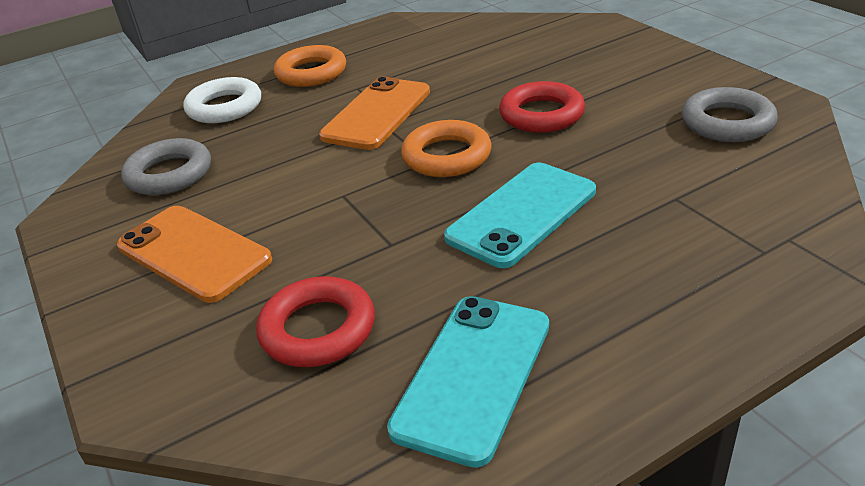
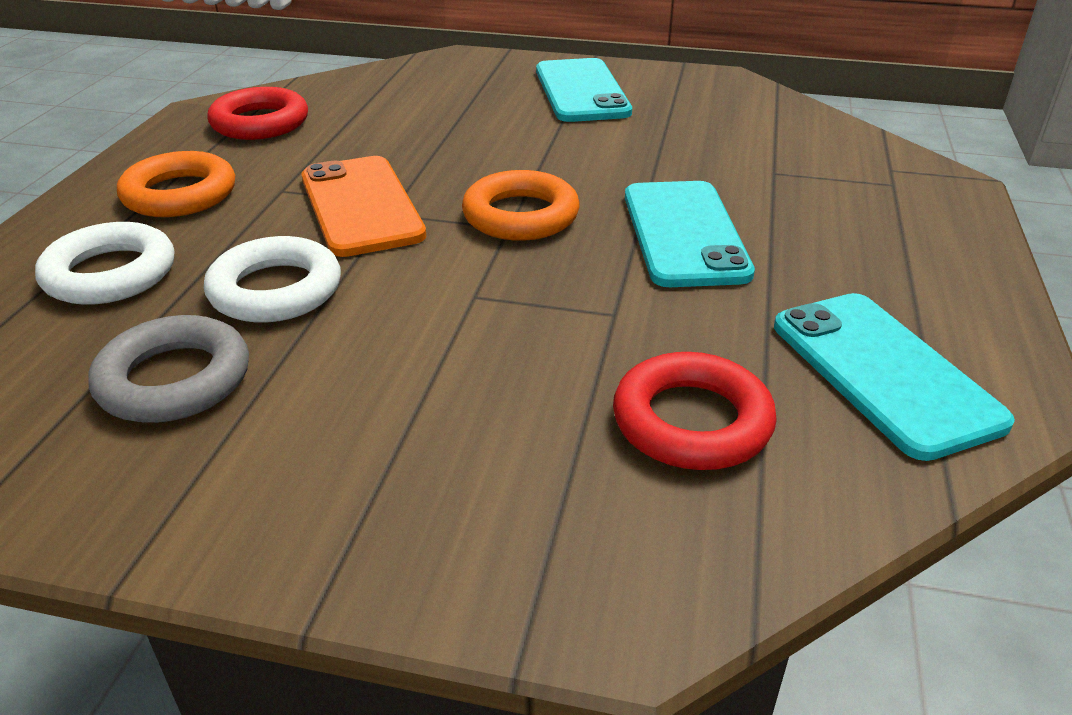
camera: 50 degrees left, 0 degrees up
orange phone [117,206,272,303] -> none
red ring [499,81,585,133] -> red ring moved to [207,87,308,140]
grey ring [682,87,778,142] -> none
none -> white ring [204,236,341,323]
none -> turquoise phone [536,58,632,122]

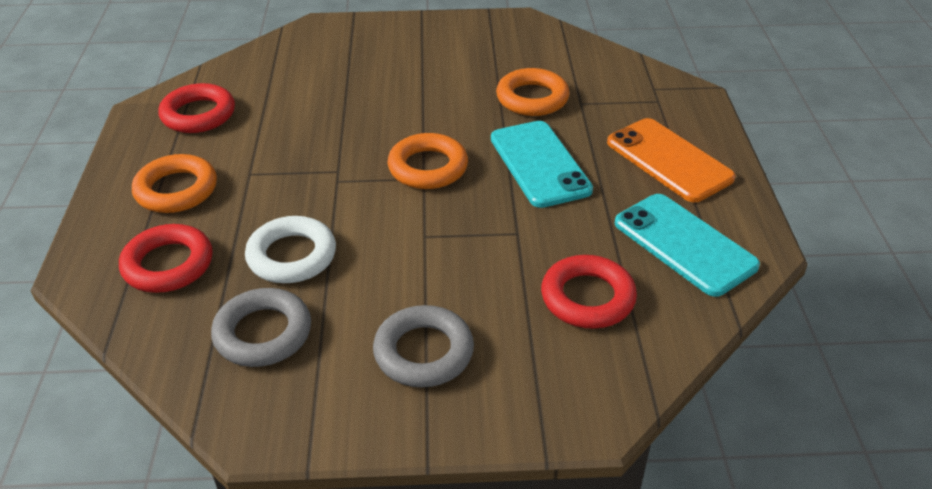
camera: 15 degrees left, 5 degrees up
white ring [35,222,174,305] -> red ring [119,224,213,293]
orange phone [302,156,426,257] -> orange phone moved to [607,118,736,202]
turquoise phone [536,58,632,122] -> none
none -> grey ring [373,305,474,387]
none -> orange ring [496,68,570,116]

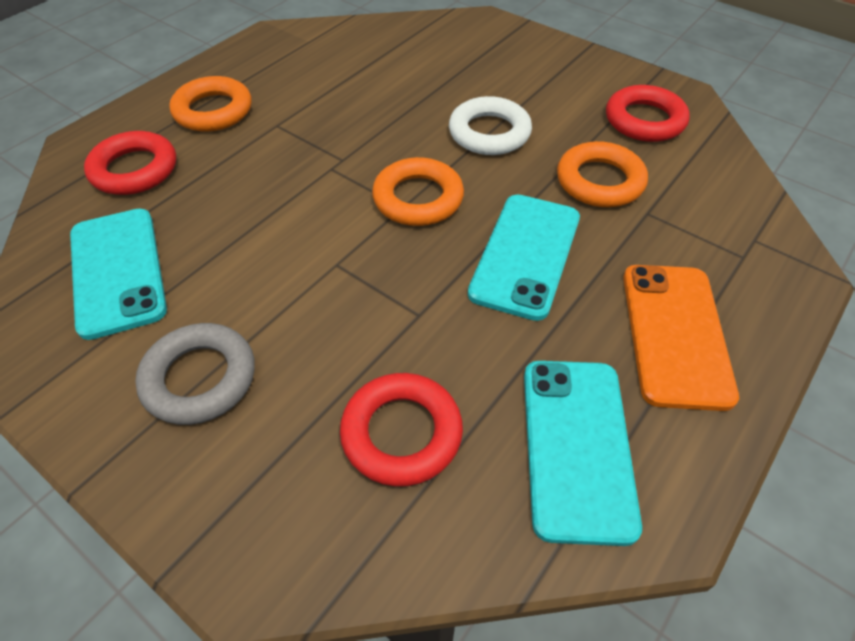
camera: 40 degrees right, 10 degrees up
red ring [158,83,235,133] -> red ring moved to [606,85,690,142]
grey ring [211,288,311,367] -> turquoise phone [70,209,167,340]
white ring [245,216,336,283] -> white ring moved to [449,96,532,155]

